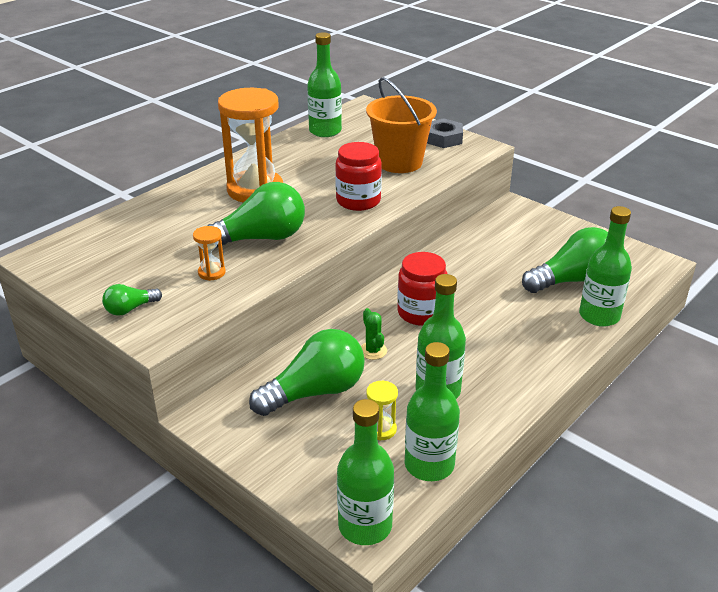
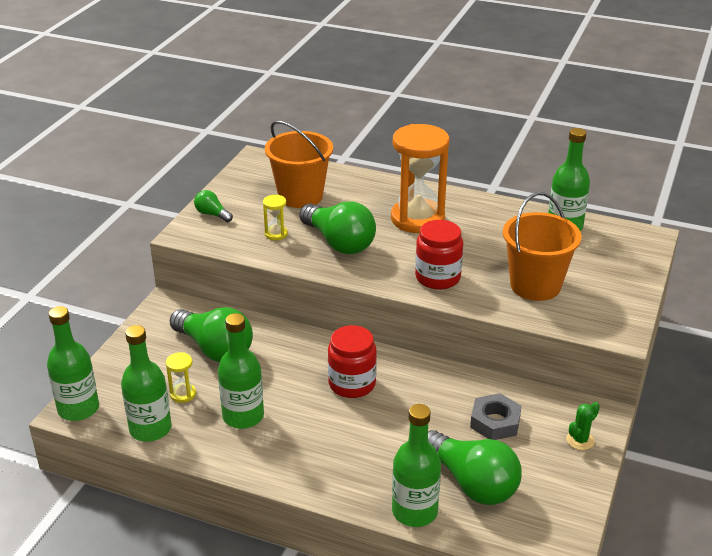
camera: 70 degrees right, 0 degrees up
orange hourglass [193,226,226,281] -> yellow hourglass [263,195,288,240]
green cactus [361,308,387,360] -> green cactus moved to [566,402,600,450]
grey nut [427,118,463,148] -> grey nut moved to [470,393,522,440]
none -> orange bucket [265,121,333,208]

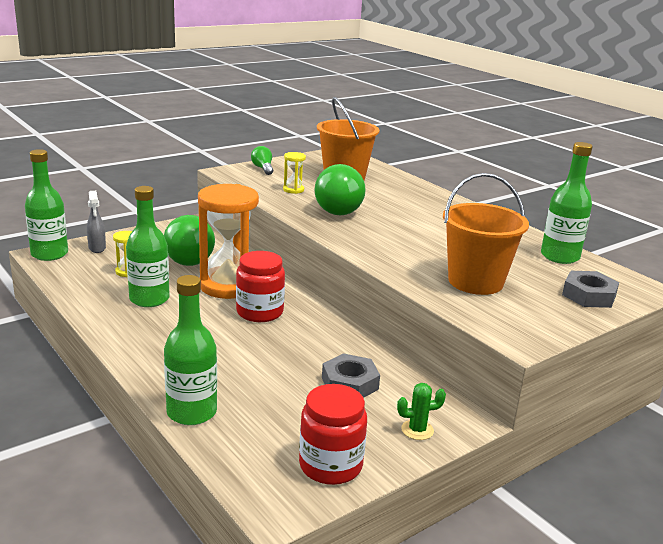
camera: 30 degrees right, 10 degrees down
green bottle [121,325,172,442] -> none
orange hourglass [391,124,449,233] -> orange hourglass moved to [198,184,259,299]
red jar [415,220,463,290] -> red jar moved to [299,384,367,485]
green light bulb [428,430,522,505] -> none
none -> grey spray bottle [87,191,106,253]
none -> grey nut [562,271,619,308]

